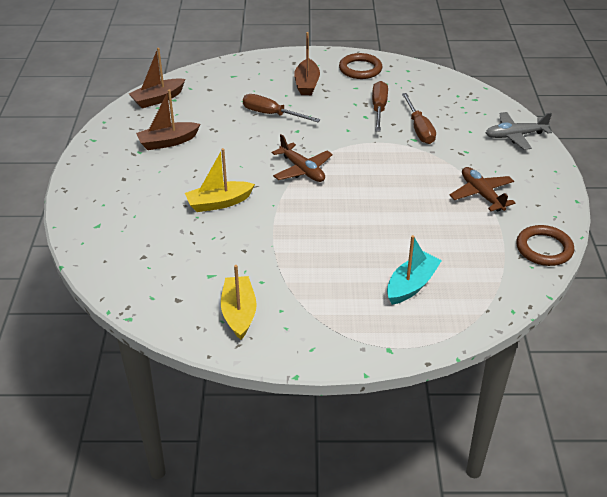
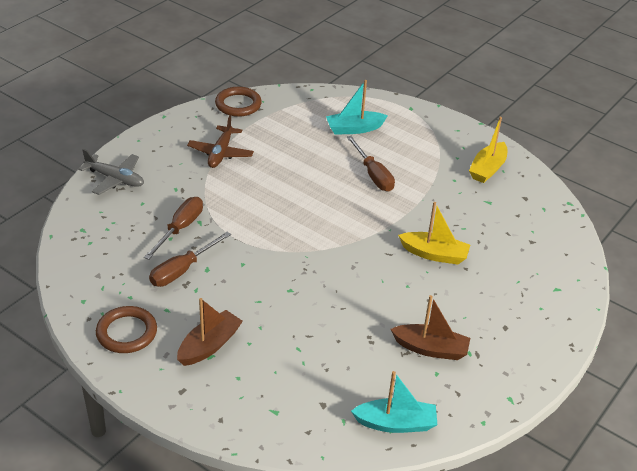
camera: 145 degrees left, 0 degrees up
brown boat [129,48,185,108] -> turquoise boat [351,371,437,433]
brown screwdriver [243,94,321,122] -> brown screwdriver moved to [347,136,395,192]
brown plane [272,134,333,182] -> none

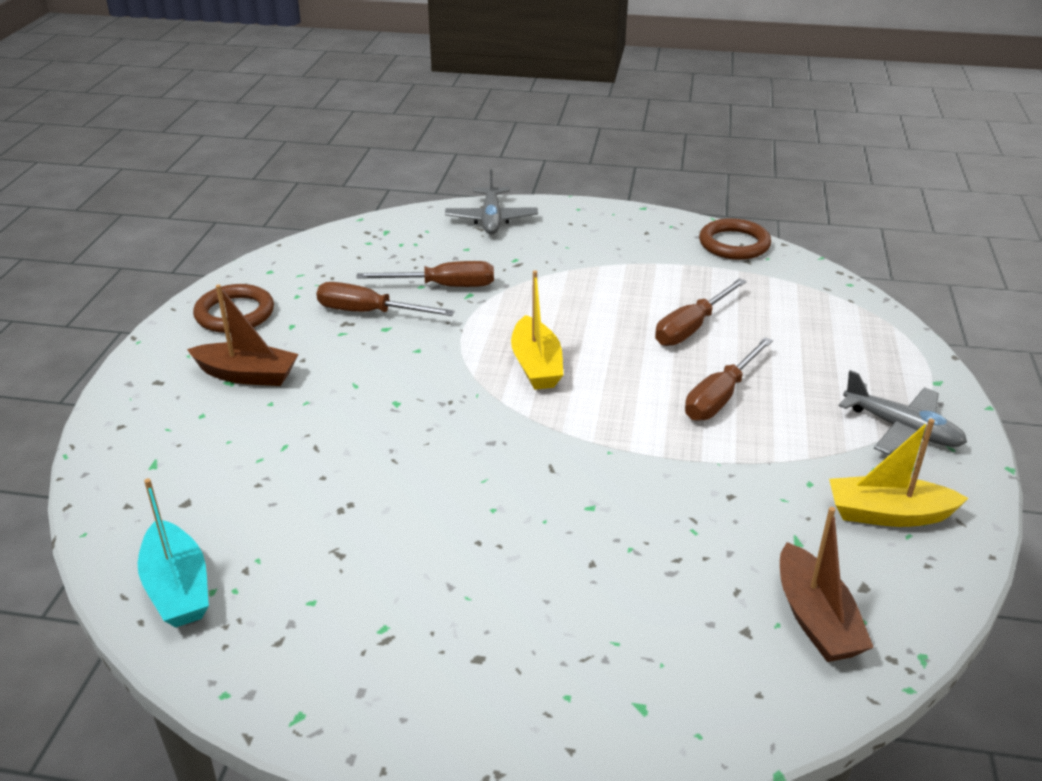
camera: 65 degrees right, 5 degrees down
brown plane [187,115,254,168] -> none
turquoise boat [326,80,388,135] -> none
brown boat [390,295,470,360] -> brown boat moved to [780,507,874,662]
yellow boat [398,202,470,265] -> yellow boat moved to [511,270,563,390]
none -> brown screwdriver [655,278,747,346]
none -> grey plane [839,370,967,455]

